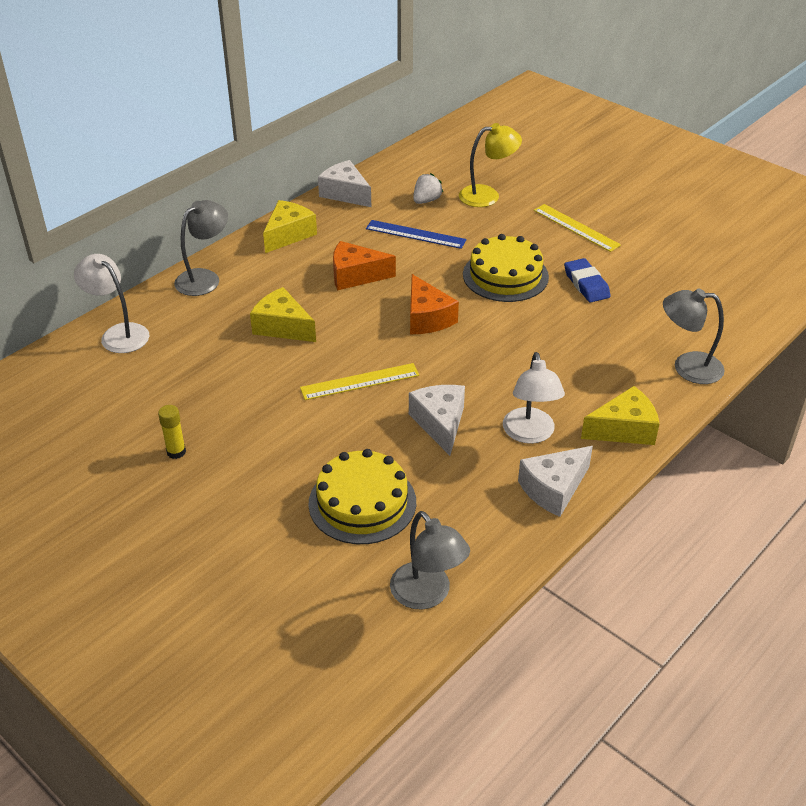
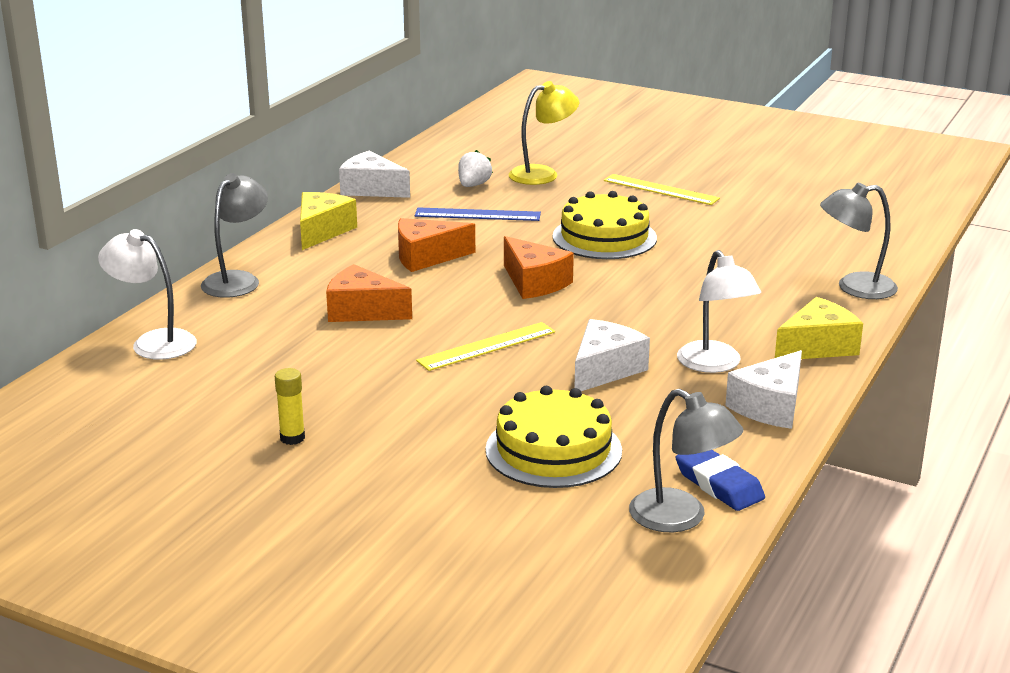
camera: 15 degrees left, 15 degrees down
yellow cheese [250,287,316,342] -> orange cheese [326,264,412,322]
white cheese [409,385,465,456] -> white cheese turned 60 degrees clockwise [575,319,650,391]
blue eraser [564,258,611,302] -> blue eraser moved to [676,450,765,511]

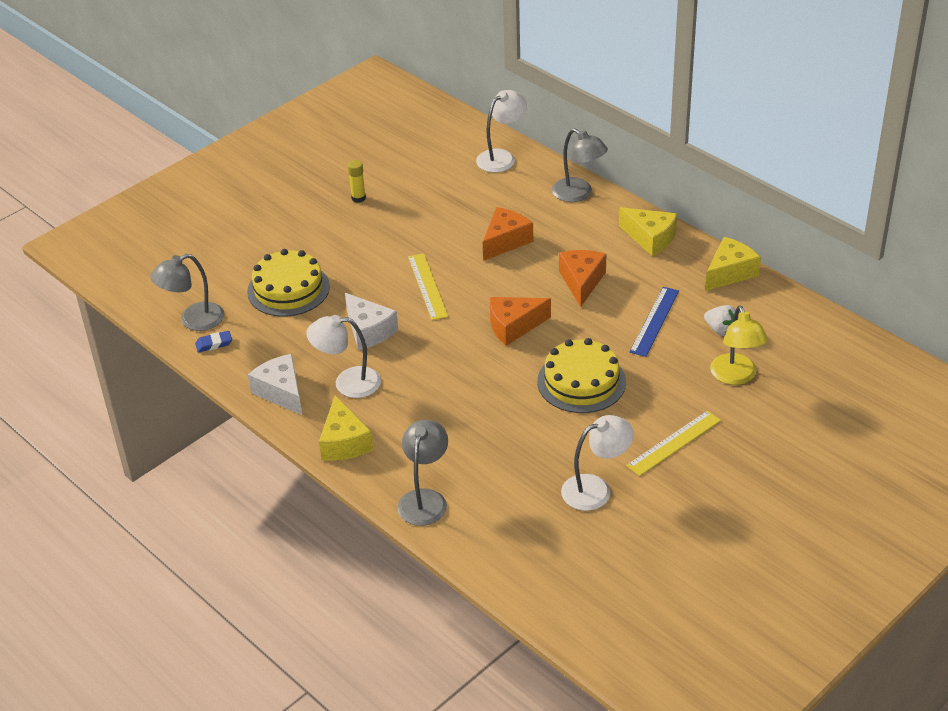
camera: 110 degrees right, 15 degrees up
white cheese [339,151,410,198] -> yellow cheese [705,237,761,291]
blue eraser [676,450,765,511] -> blue eraser [195,331,232,352], size x0.64
none -> white lamp [561,415,634,511]

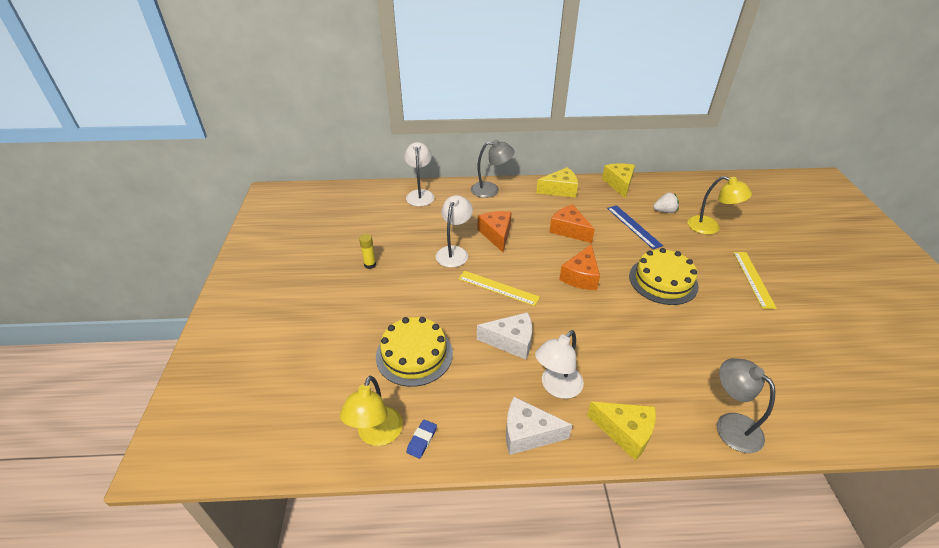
camera: 50 degrees left, 0 degrees up
grey lamp [150,254,224,331] -> yellow lamp [340,375,403,446]
white lamp [561,415,634,511] -> white lamp moved to [436,195,473,268]

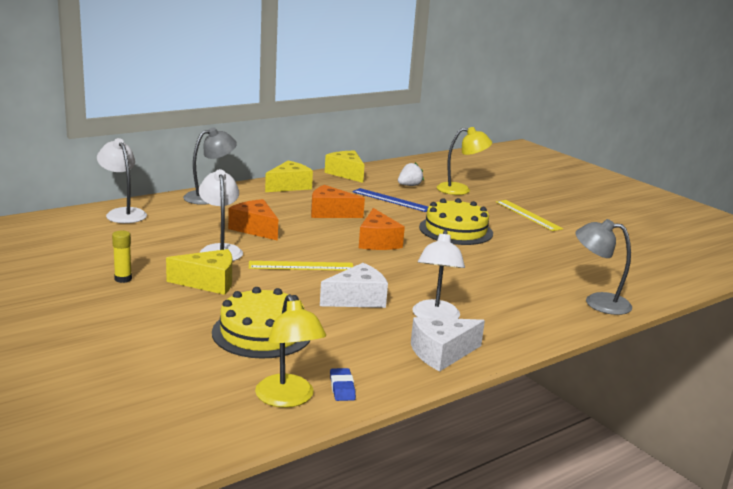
camera: 35 degrees left, 20 degrees down
yellow cheese [587,402,656,461] -> yellow cheese moved to [166,249,232,295]

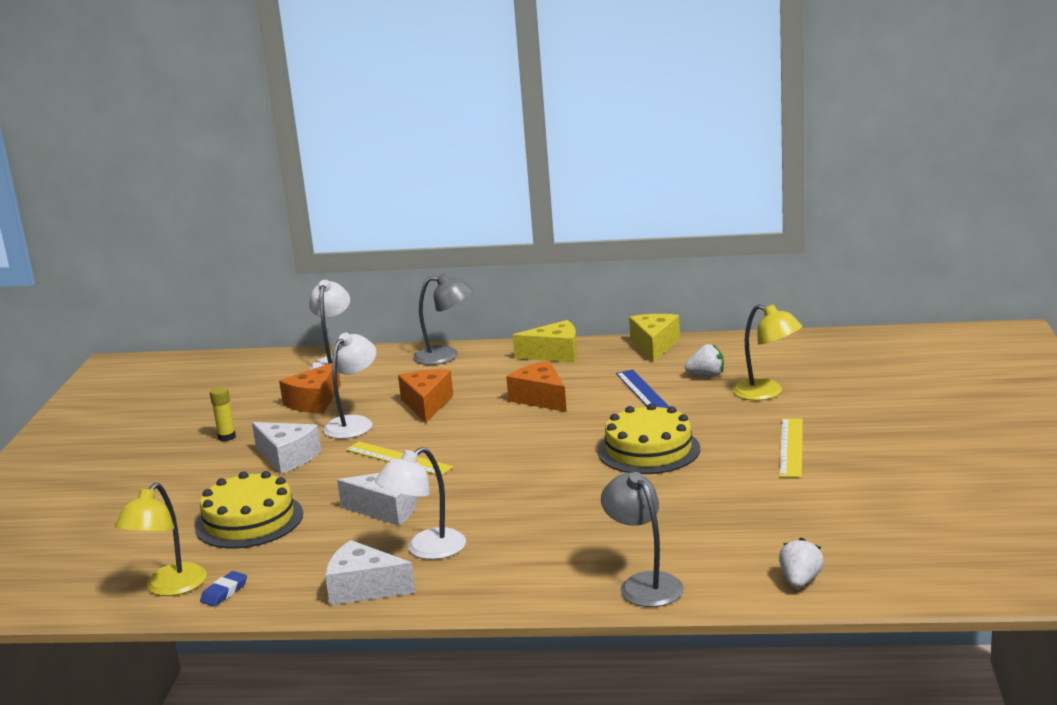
camera: 45 degrees right, 0 degrees up
yellow cheese [166,249,232,295] -> white cheese [252,422,321,474]
orange cheese [359,208,405,250] -> orange cheese moved to [279,363,341,413]
none -> white strawberry [779,538,824,588]

